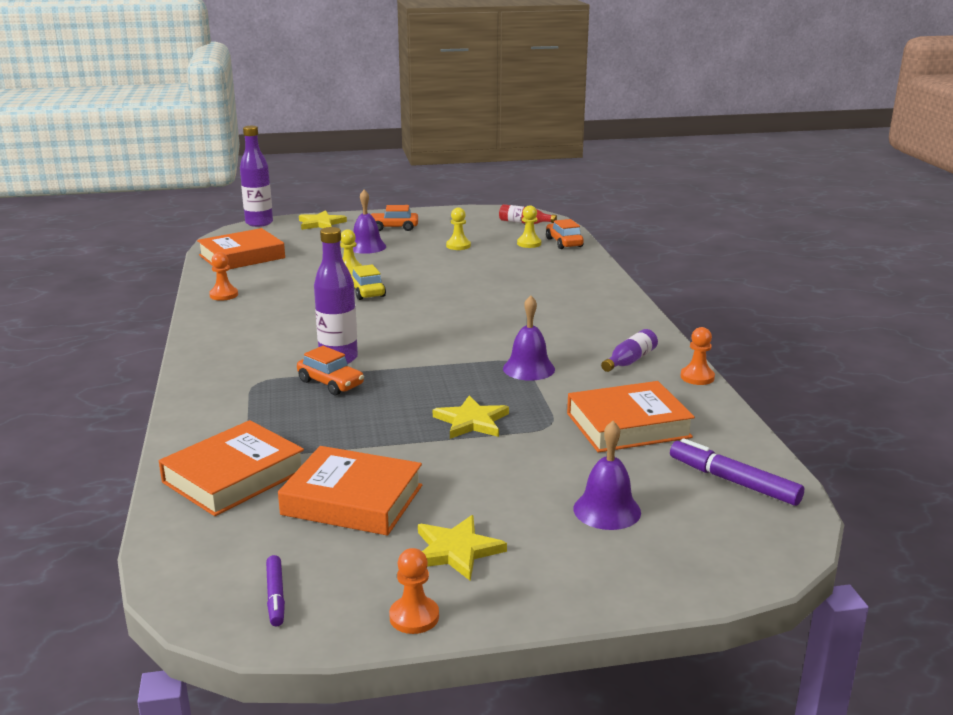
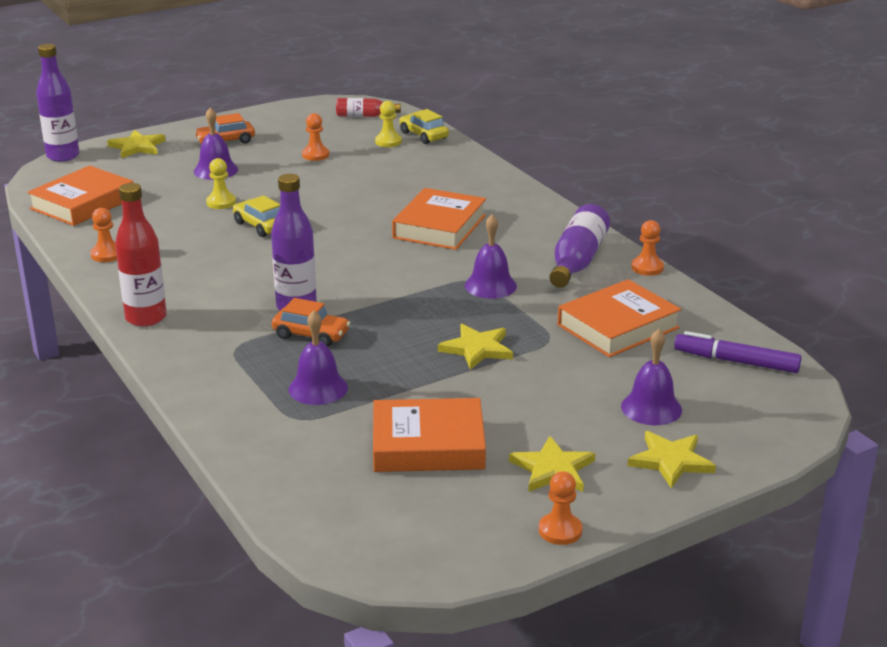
camera: 20 degrees left, 5 degrees up
orange book [159,420,304,516] -> orange book moved to [392,188,486,250]
purple marker [266,555,285,626] -> none
yellow pawn [446,207,471,250] -> orange pawn [302,113,329,161]
orange car [546,219,584,249] -> yellow car [400,109,449,144]
purple bottle [601,329,658,372] -> purple bottle [549,204,610,288], size x1.68
none -> red bottle [115,183,167,327]
none -> purple bell [288,311,348,405]
none -> yellow star [627,431,716,488]

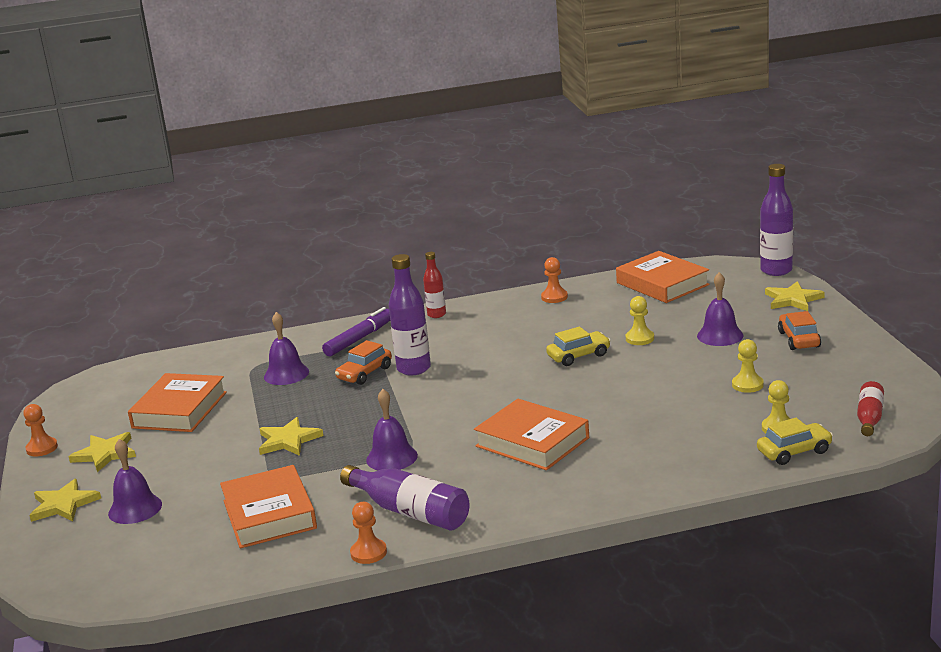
camera: 110 degrees right, 5 degrees down
red bottle [115,183,167,327] -> red bottle [423,252,446,318], size x0.60
orange pawn [302,113,329,161] -> yellow pawn [732,339,764,393]
purple marker [674,331,802,373] -> purple marker moved to [322,307,390,356]

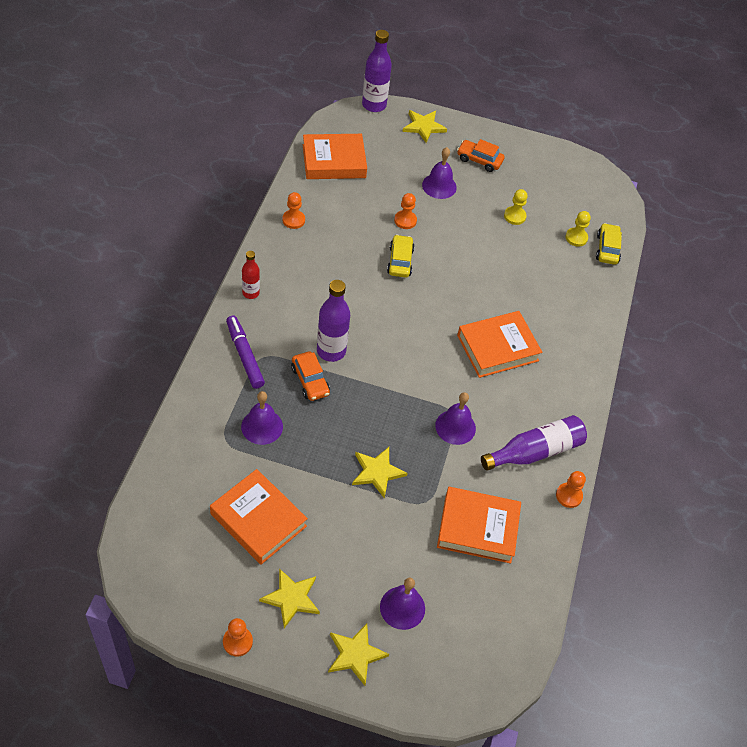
camera: 70 degrees left, 30 degrees up
yellow pawn [626,296,654,345] -> orange pawn [394,193,417,229]
red bottle [857,381,884,436] -> none

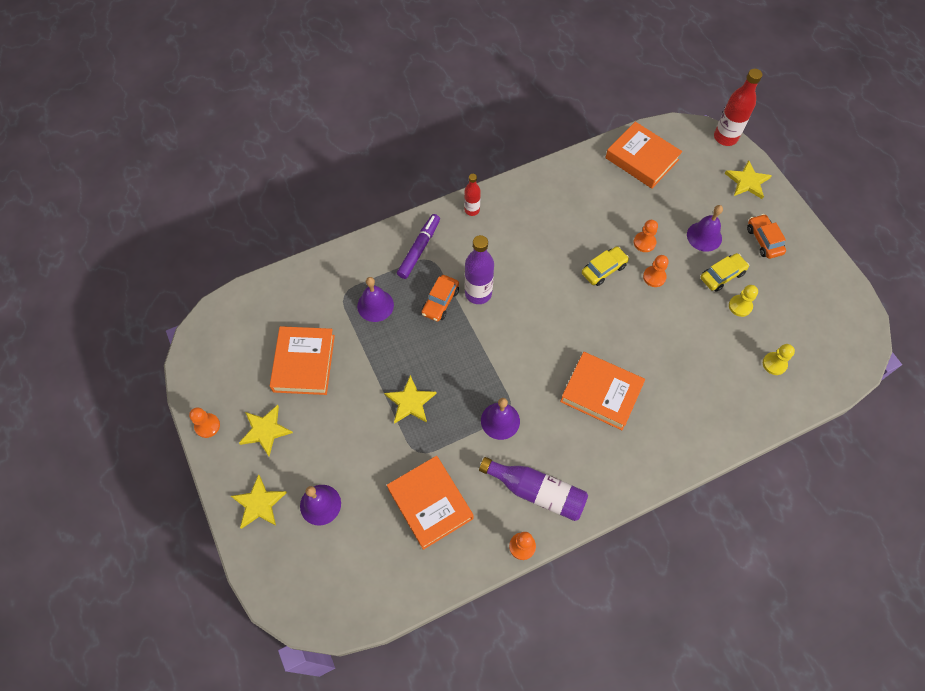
camera: 55 degrees right, 10 degrees up
orange pawn [282,192,305,229] -> orange pawn moved to [643,255,669,287]
purple bottle [362,30,392,112] -> red bottle [714,69,762,146]
yellow car [596,223,622,265] -> yellow car moved to [701,253,749,292]

